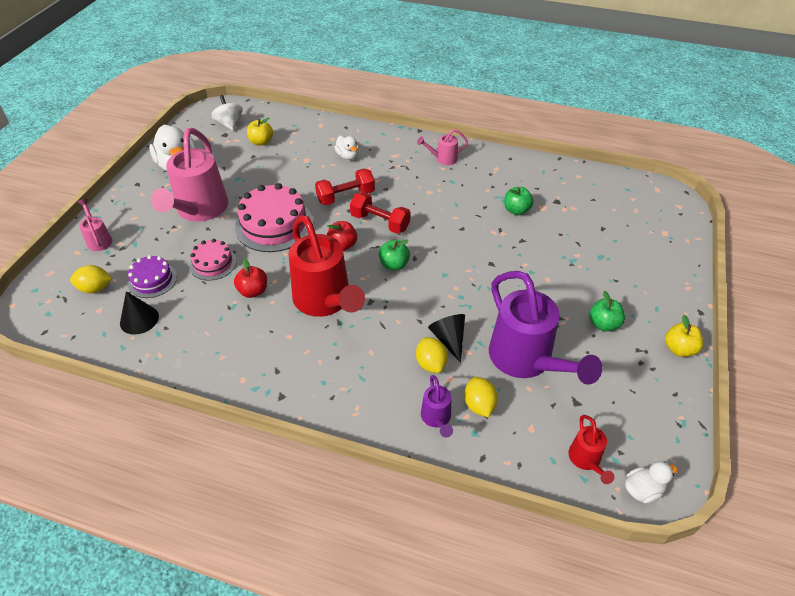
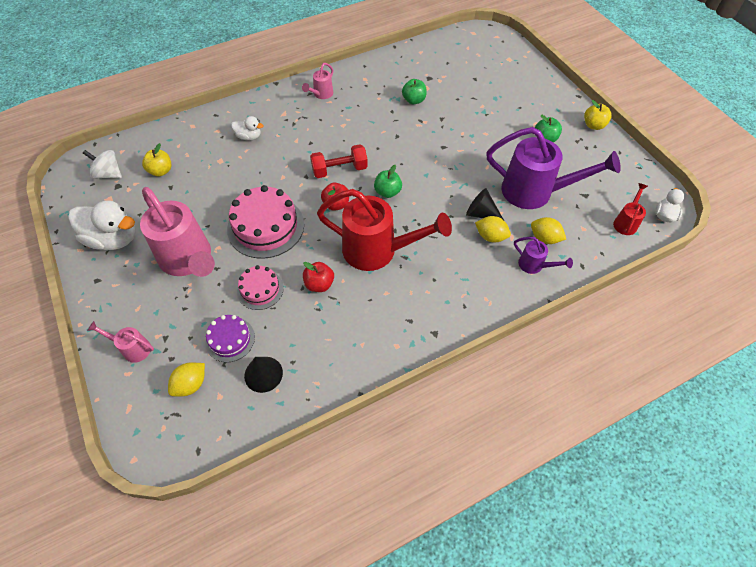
camera: 45 degrees left, 10 degrees up
red dumbbell [315,168,375,205] -> none
red watering can [569,415,615,484] -> red watering can turned 105 degrees counterclockwise [613,183,648,235]

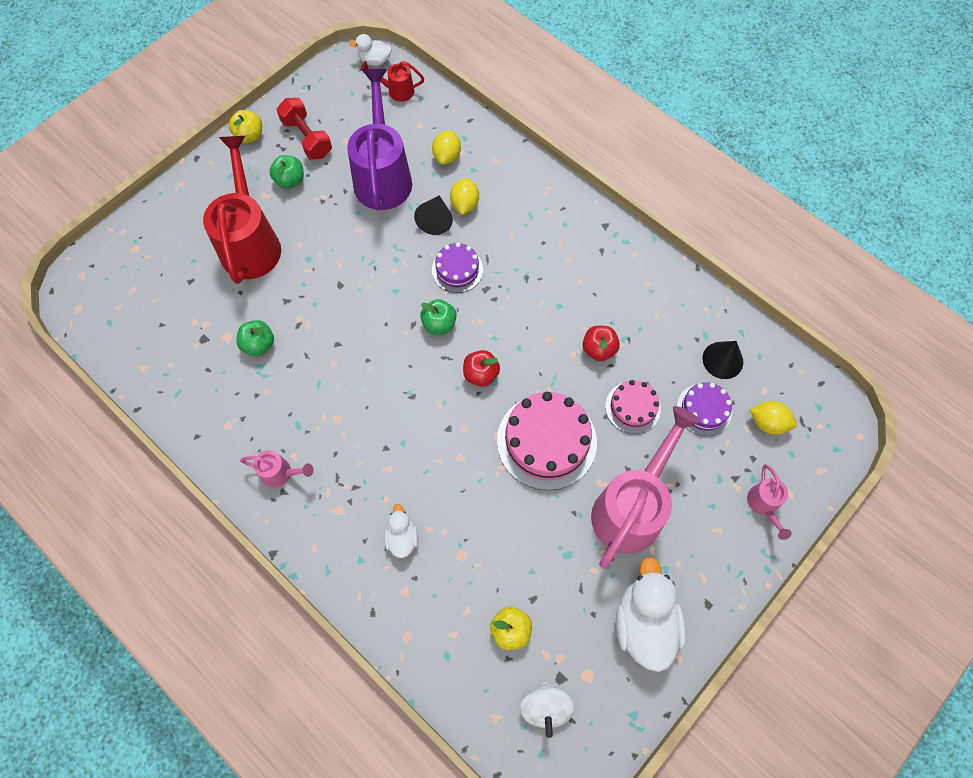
camera: 110 degrees left, 10 degrees up
red dumbbell [310,144,368,178] -> red dumbbell moved to [276,98,332,160]
red watering can [317,189,452,271] -> red watering can moved to [203,136,281,284]
purple watering can [514,237,573,274] -> none
none -> purple cake [432,243,483,293]

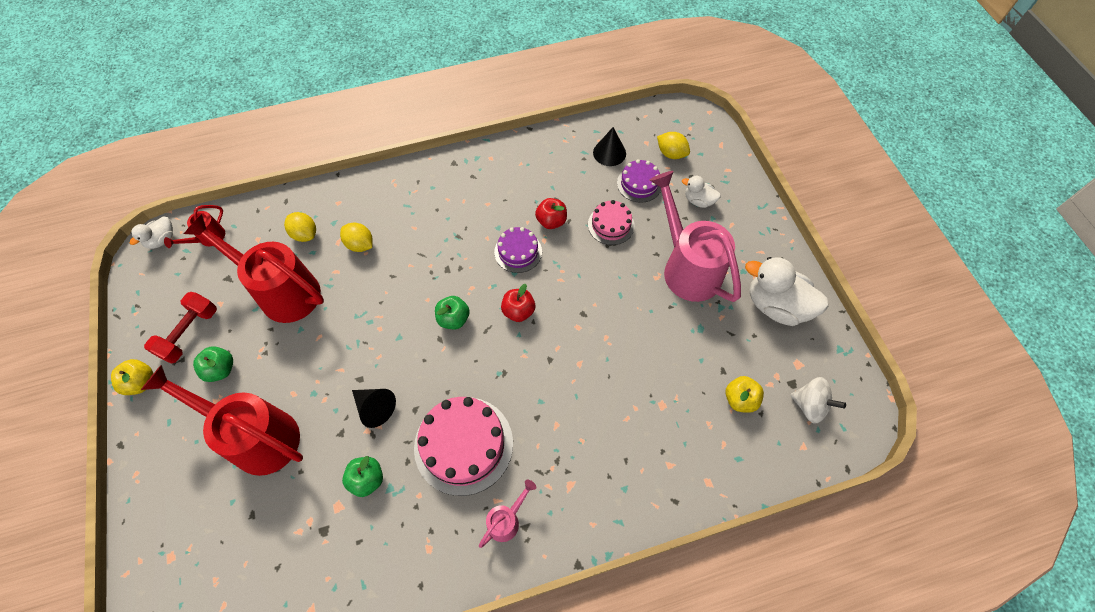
camera: 60 degrees left, 5 degrees down
red dumbbell [276,98,332,160] -> red dumbbell turned 60 degrees counterclockwise [144,292,217,364]
purple watering can [347,69,412,211] -> red watering can [184,214,324,323]
white duck [384,504,418,558] -> white duck moved to [682,176,721,208]
black cone [414,195,453,235] -> black cone moved to [352,389,396,428]
purple cake [432,243,483,293] -> purple cake moved to [494,227,542,273]
pink cake [497,392,597,490] -> pink cake moved to [414,397,513,496]
pink watering can [747,464,792,540] -> none
yellow lemon [750,401,797,435] -> yellow lemon turned 75 degrees clockwise [657,132,690,159]

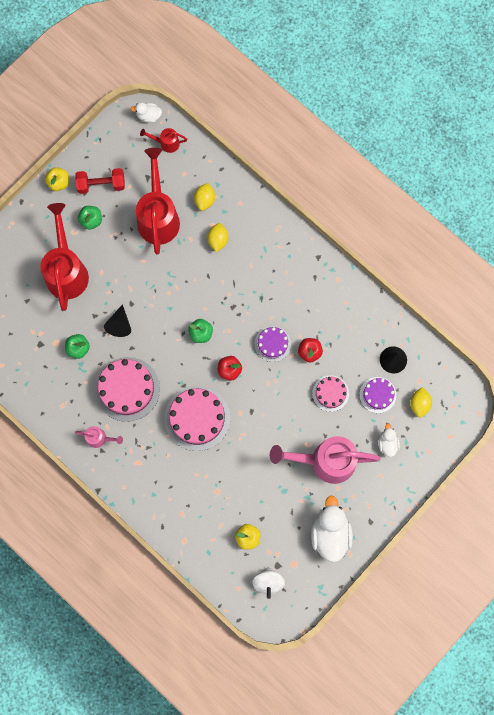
camera: 60 degrees right, 15 degrees up
pink watering can [650,171,741,302] -> pink watering can turned 120 degrees counterclockwise [270,436,381,484]
none -> pink cake [165,386,230,451]

